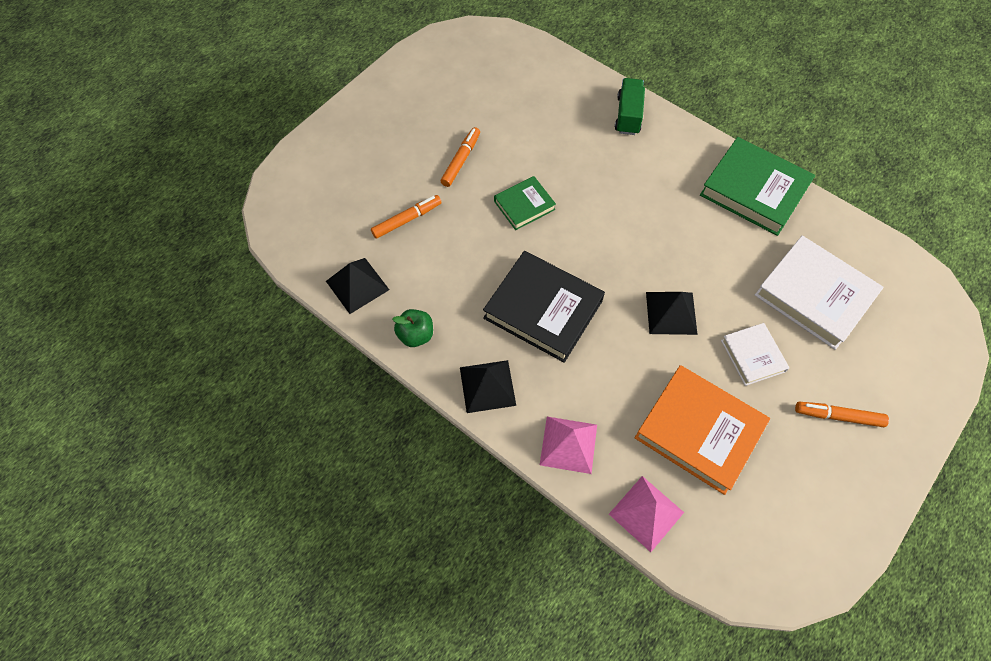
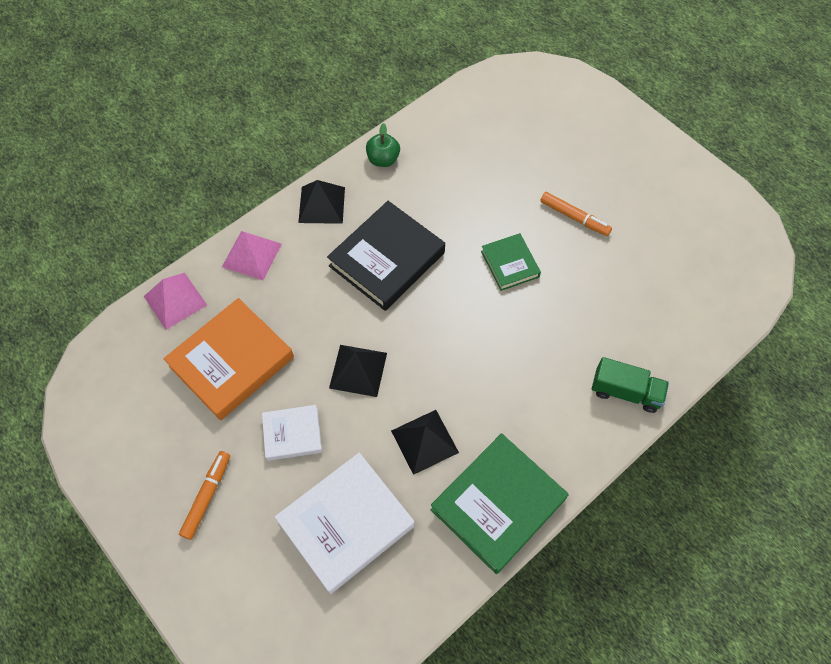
camera: 100 degrees right, 0 degrees up
black pyramid [326,258,389,314] -> black pyramid moved to [391,410,459,475]
orange marker [371,195,442,239] -> none

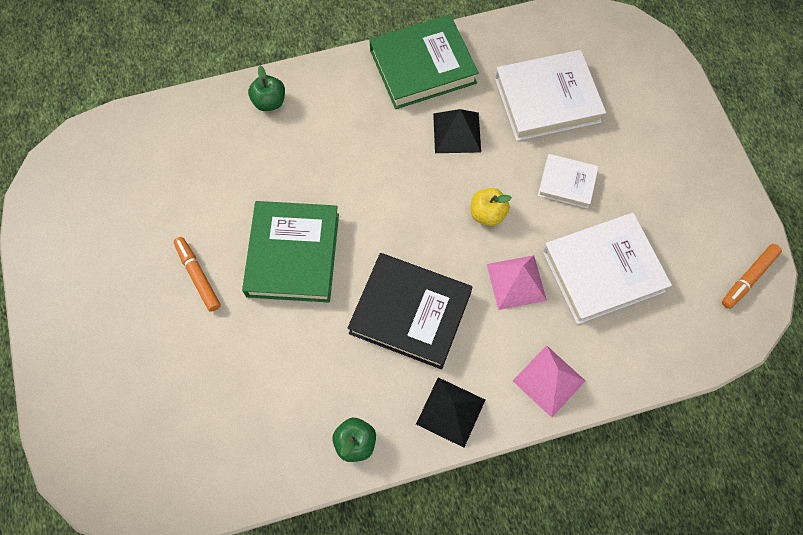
camera: 155 degrees left, 5 degrees up
pink pyramid [144,273,207,330] -> pink pyramid moved to [487,255,547,310]
orange book [163,298,294,420] -> white book [543,213,672,324]
orange marker [179,451,230,540] -> orange marker moved to [722,244,782,309]
black book [327,201,445,311] -> black book turned 45 degrees clockwise [348,253,473,369]
black pyramid [329,345,387,397] -> yellow apple [471,188,512,226]
green book [481,233,541,291] -> green book [242,201,339,302], size x1.82
green truck [592,357,669,413] -> green apple [248,65,285,111]

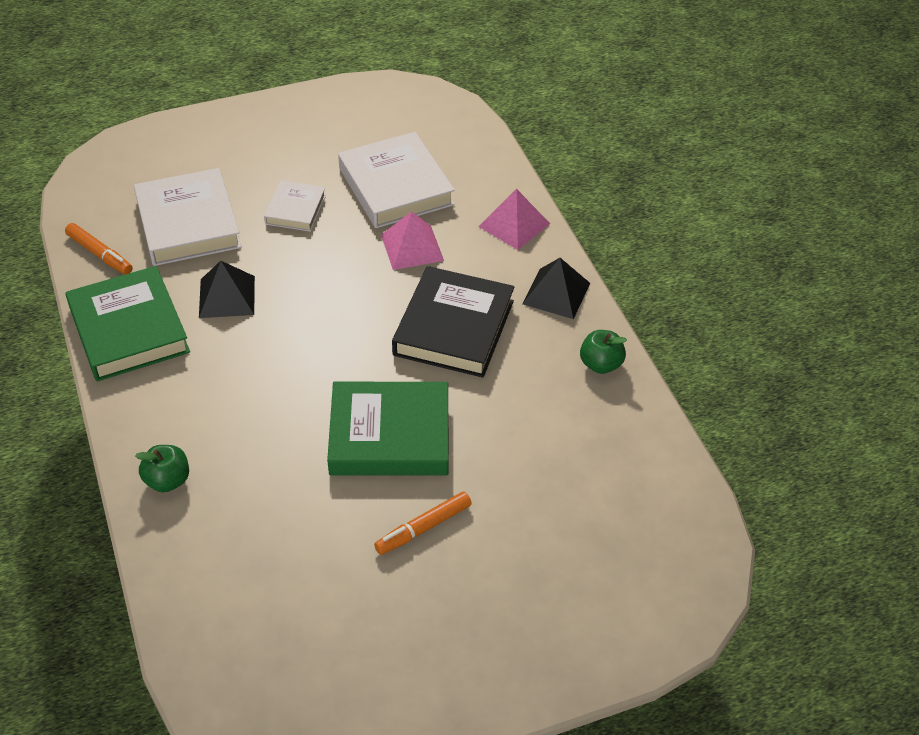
camera: 95 degrees left, 20 degrees down
yellow apple [471,188,512,226] -> none
orange marker [722,244,782,309] -> orange marker moved to [65,223,133,275]

